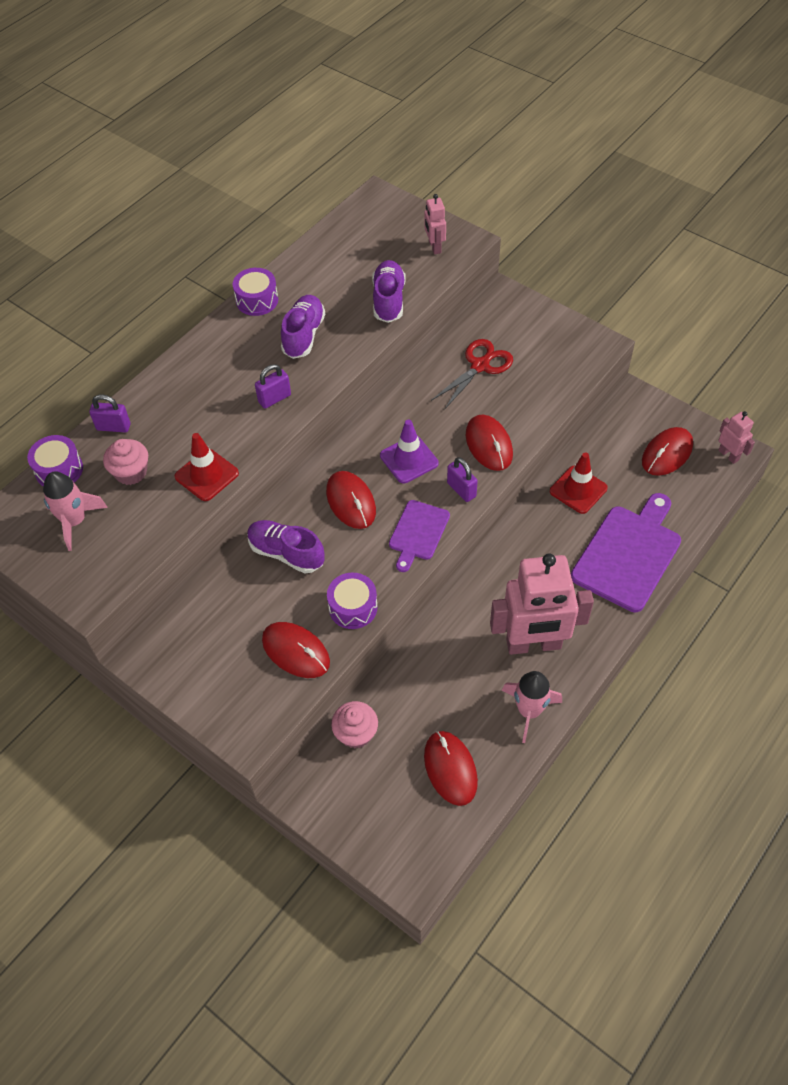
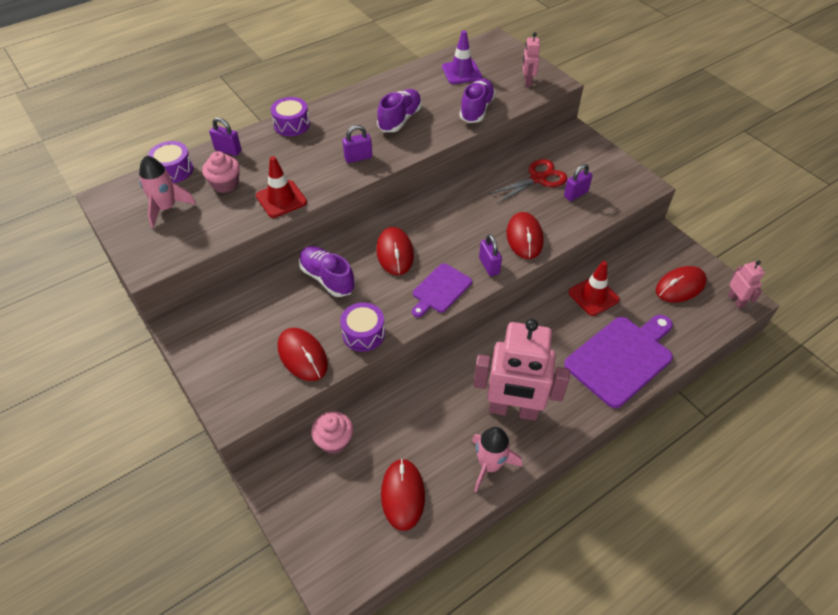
camera: 15 degrees right, 5 degrees down
purple drum [233,268,278,316] -> purple drum moved to [271,97,310,136]
purple traffic cone [380,419,439,483] -> purple traffic cone moved to [442,31,482,84]
none -> purple padlock [564,164,593,201]

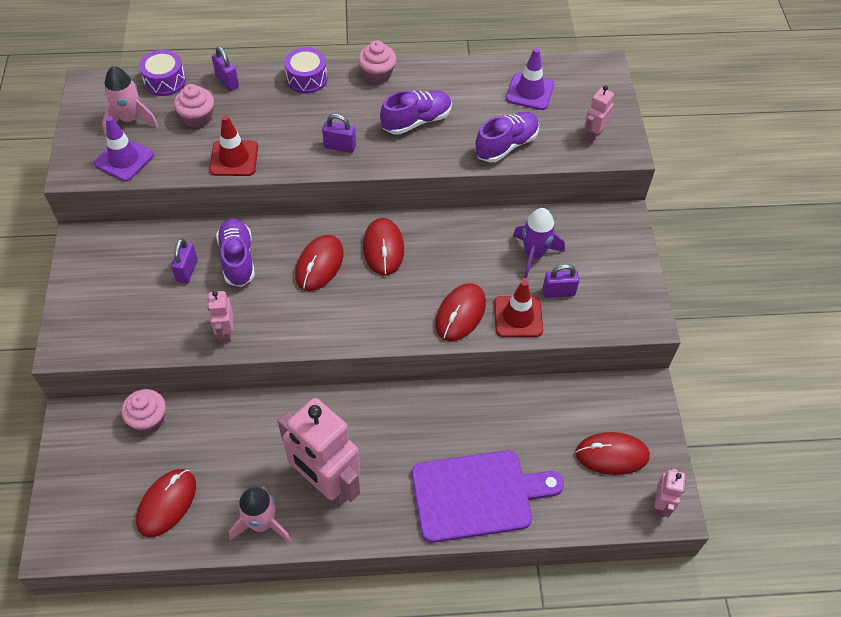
camera: 30 degrees right, 5 degrees up
red mouse [278,328,328,381] -> red mouse moved to [363,218,404,276]
purple drum [340,302,385,352] -> pink robot [208,291,233,343]
purple cutting board [412,263,472,317] -> none
purple padlock [479,234,502,276] -> purple padlock moved to [171,238,198,283]
red scissors [489,159,567,203] -> purple rocket [513,208,565,278]
red traffic cone [568,261,620,316] -> red traffic cone moved to [494,280,543,337]
none -> purple traffic cone [94,116,154,182]
none -> pink cupcake [358,40,396,84]

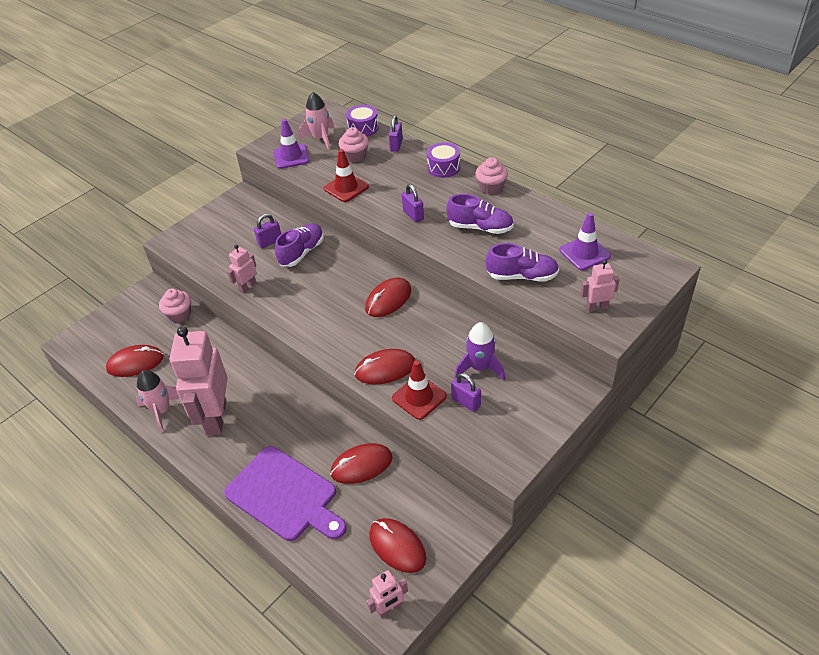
camera: 50 degrees right, 10 degrees down
red mouse [295,235,344,291] -> red mouse moved to [330,443,393,484]

